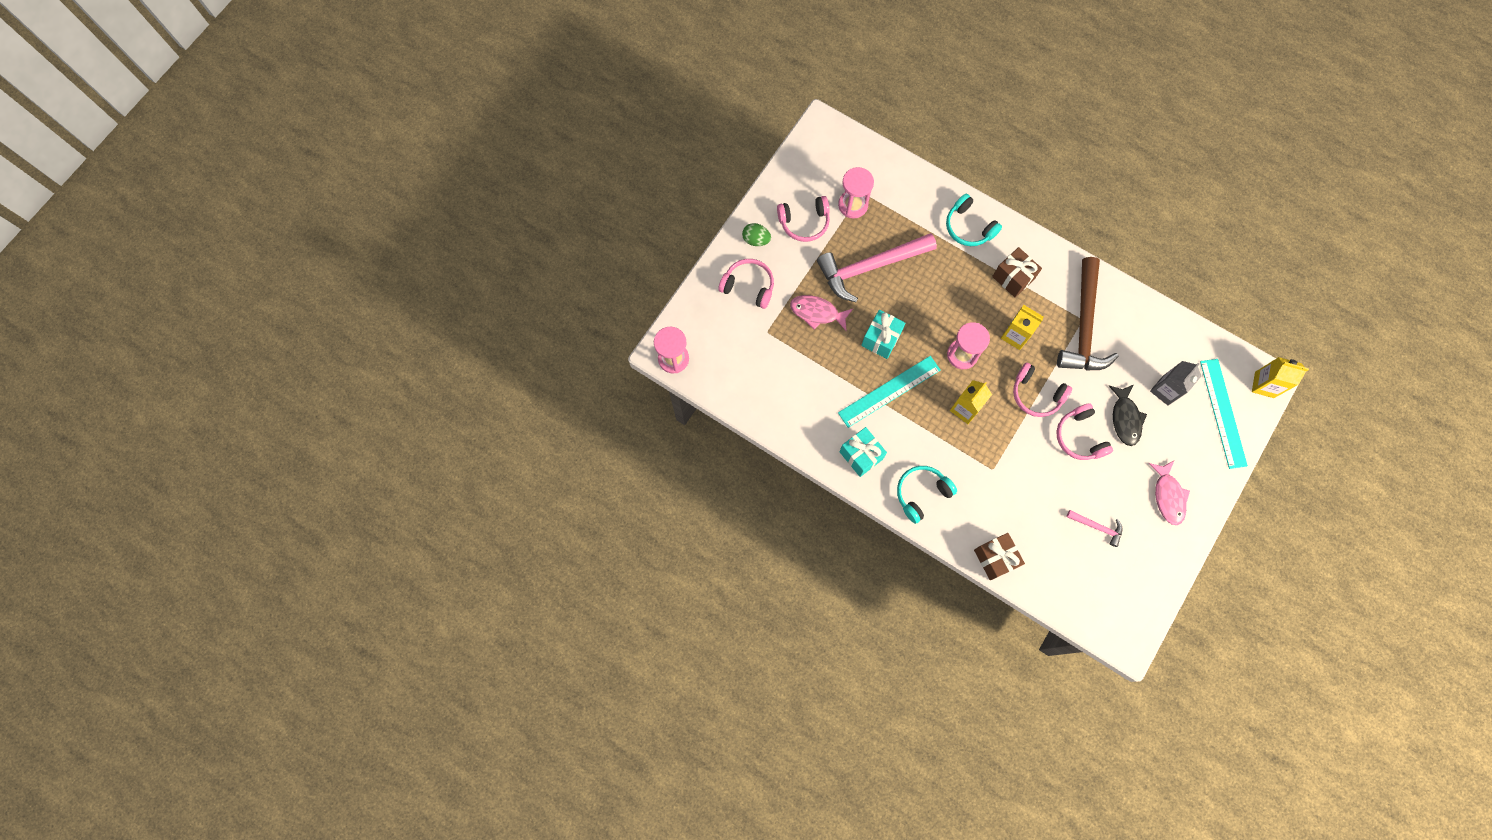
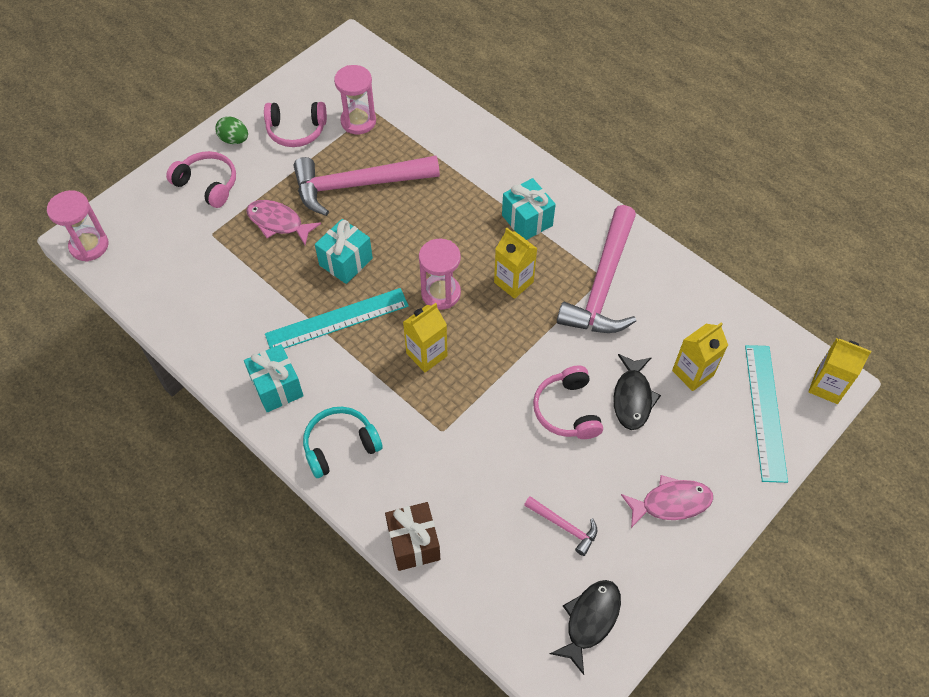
camera: 10 degrees right, 15 degrees down
turquoise headphones [946,194,1002,246] -> none
brown gift [992,247,1042,298] -> turquoise gift [502,178,556,240]
pink headphones [1013,362,1072,417] -> none
brown hammer [1057,257,1118,370] -> pink hammer [557,205,636,333]
pink fish [1149,461,1190,525] -> pink fish turned 105 degrees counterclockwise [621,475,713,528]
grey carton [1150,361,1201,406] -> yellow carton [672,322,728,391]
none -> black fish [550,580,621,675]

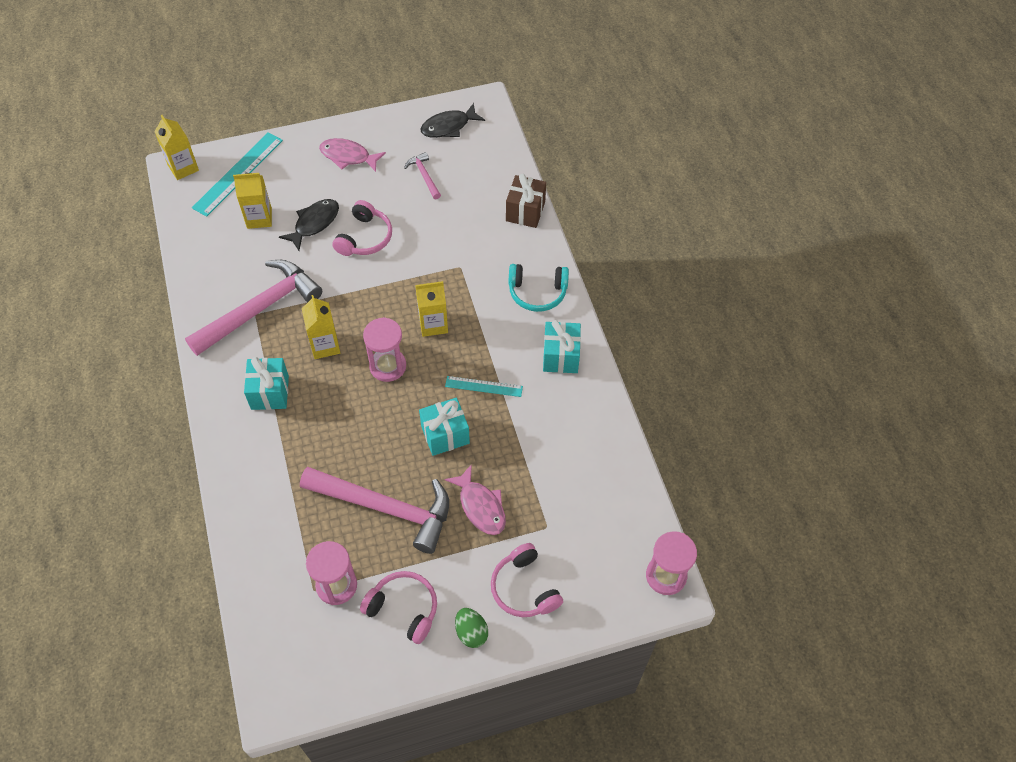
camera: 150 degrees left, 0 degrees up
turquoise ruler [265,288,409,349] -> turquoise ruler [445,376,523,397], size x0.58

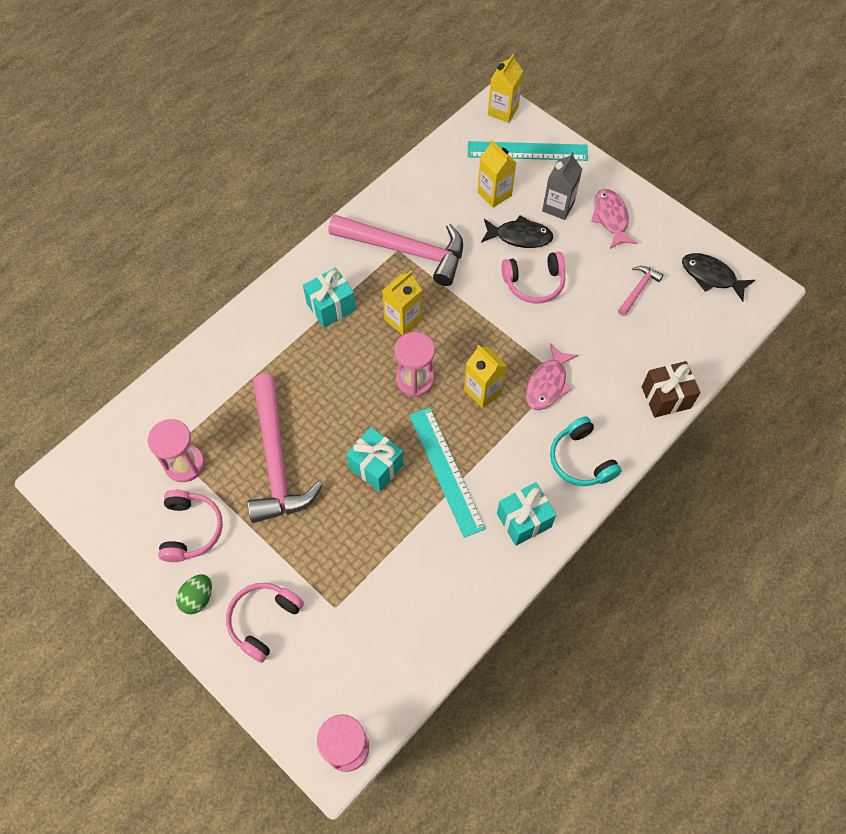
camera: 60 degrees right, 5 degrees up
turquoise ruler [445,376,523,397] -> turquoise ruler [409,407,486,538], size x1.73
pink fish [445,464,506,535] -> pink fish moved to [526,343,578,410]
none -> grey carton [542,152,582,220]

